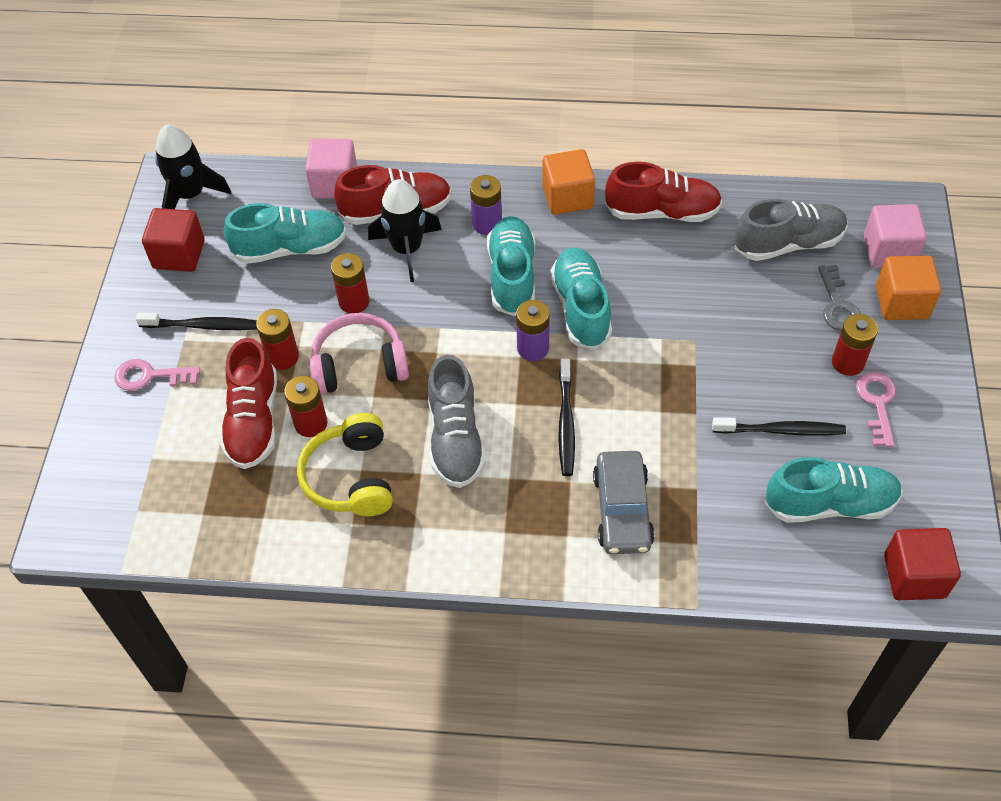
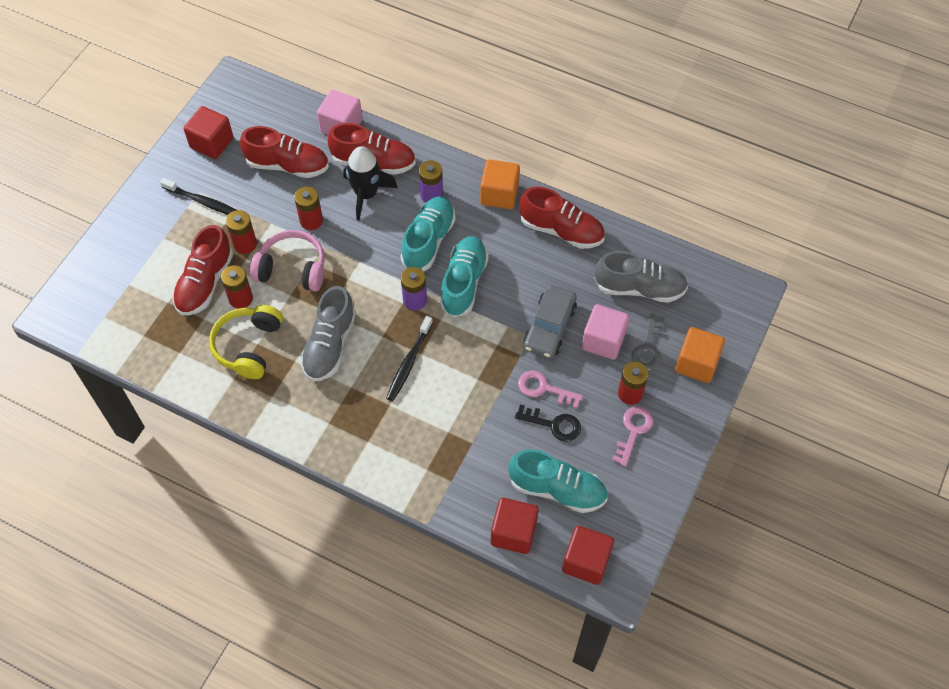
camera: 20 degrees right, 5 degrees up
pink key [115,359,200,391] -> pink key moved to [518,370,583,409]
black rocket [155,124,231,209] -> none
turquoise shoe [224,203,347,264] -> red shoe [240,126,329,178]
grey car [593,451,655,554] -> grey car moved to [523,285,577,358]
black toothbrush [712,417,846,436] -> black key [515,404,581,442]
pink cube [864,204,927,268] -> pink cube moved to [582,304,629,360]
none -> red cube [491,498,538,554]

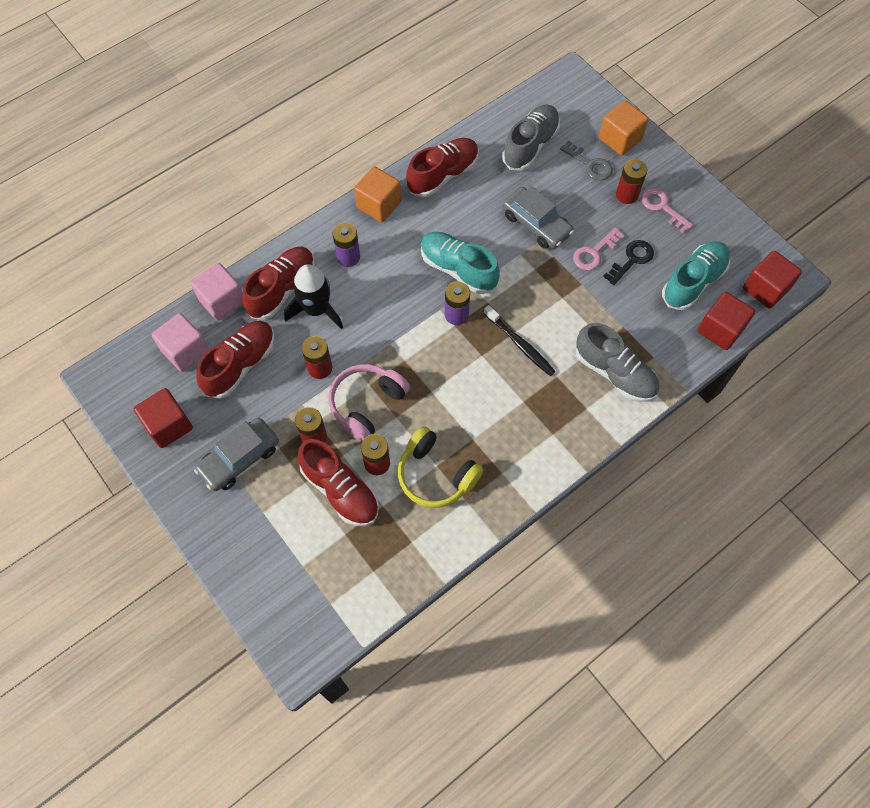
camera: 65 degrees left, 5 degrees up
black toothbrush [160,178,236,215] -> grey car [194,418,279,491]
grey shoe [300,286,356,381] -> grey shoe moved to [576,323,659,402]
turquoise shoe [401,196,456,271] -> none
pink cube [582,304,629,360] -> pink cube moved to [152,313,209,372]

